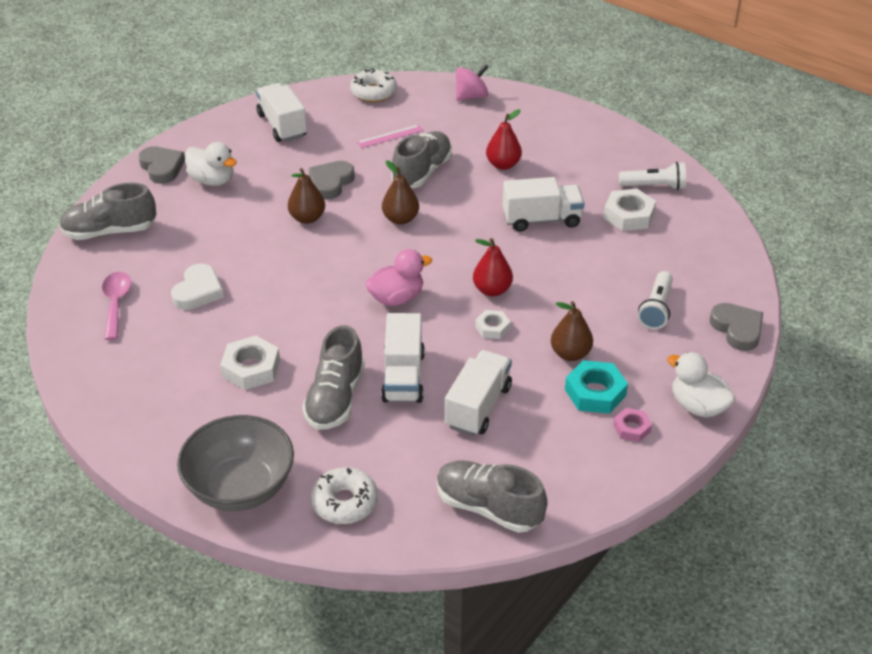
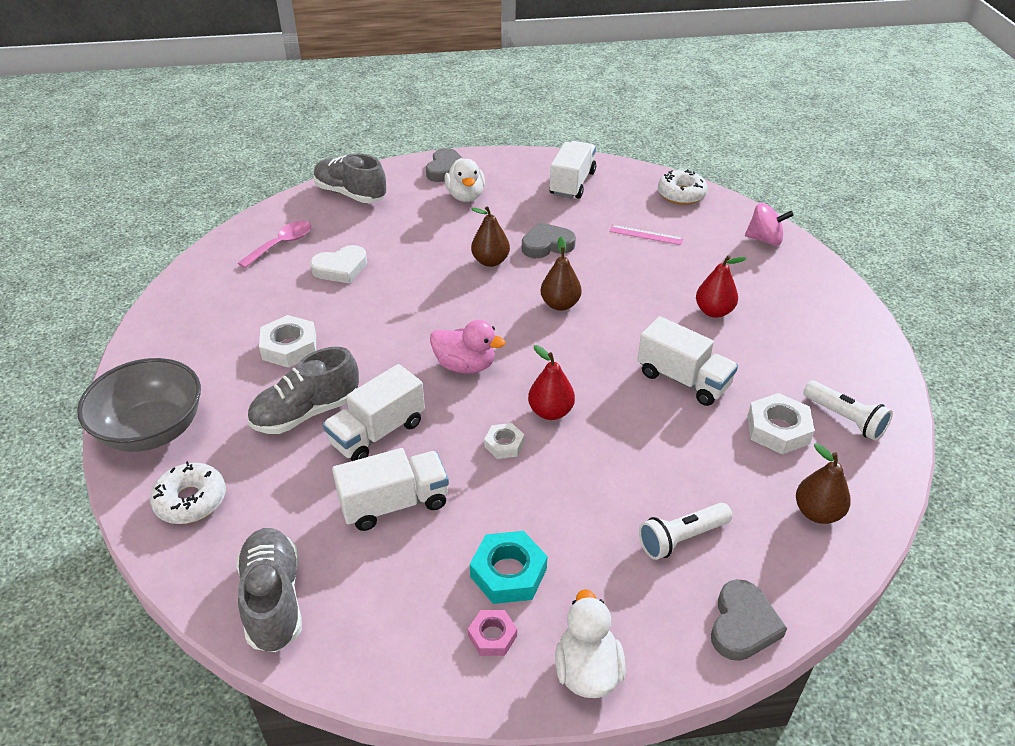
camera: 45 degrees right, 0 degrees up
grey shoe [391,131,452,188] -> none
brown pear [551,301,593,361] -> brown pear moved to [796,443,851,524]

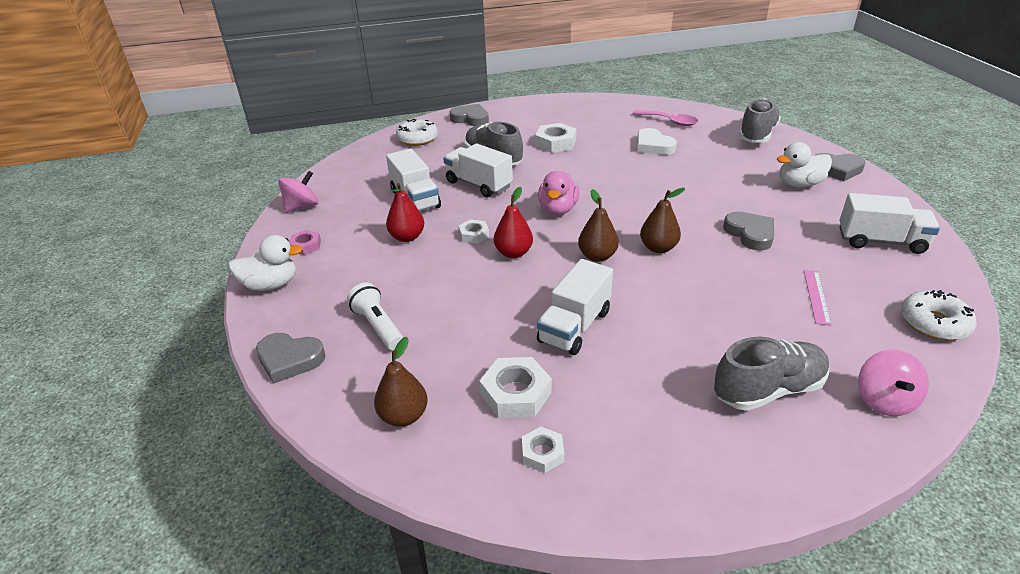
camera: 85 degrees right, 5 degrees down
grey bowl [77,358,201,452] -> grey heart [449,104,489,126]
grey shoe [236,528,302,652] -> grey shoe moved to [714,337,830,411]
turquoise nut [470,531,547,604] -> none
brown pear [471,206,510,267] -> brown pear moved to [578,189,619,262]
red pear [696,255,747,318] -> red pear moved to [386,183,424,242]
white flashlight [803,380,893,441] -> white nut [522,427,564,473]
none -> pink spinning top [278,171,318,213]

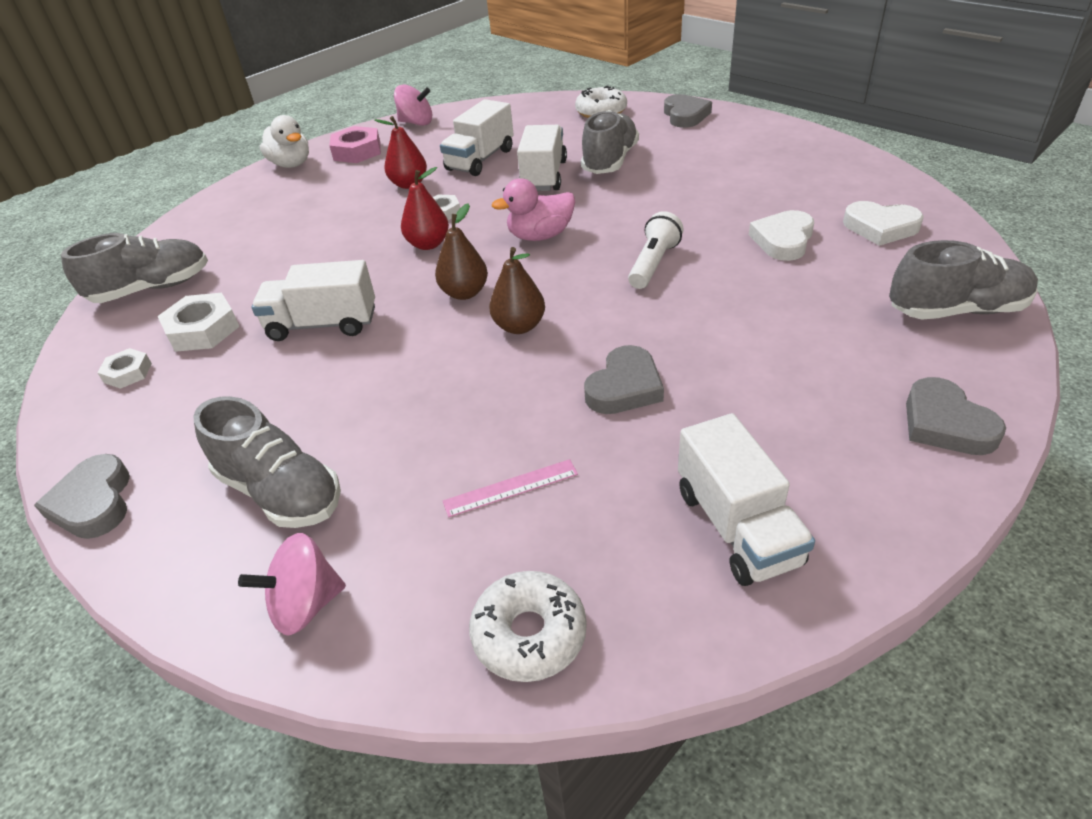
camera: 60 degrees right, 5 degrees up
grey heart [256,333,326,383] -> grey heart moved to [34,454,130,539]
pink nut [289,230,321,255] -> pink nut [329,126,381,163], size x1.67
white flashlight [347,282,403,350] -> white flashlight moved to [628,211,684,289]
brown pear [374,337,428,427] -> grey shoe [61,233,208,303]
white nut [535,123,576,153] -> none
pink spoon [632,110,698,126] -> white heart [843,201,924,246]
white duck [777,142,832,187] -> none

